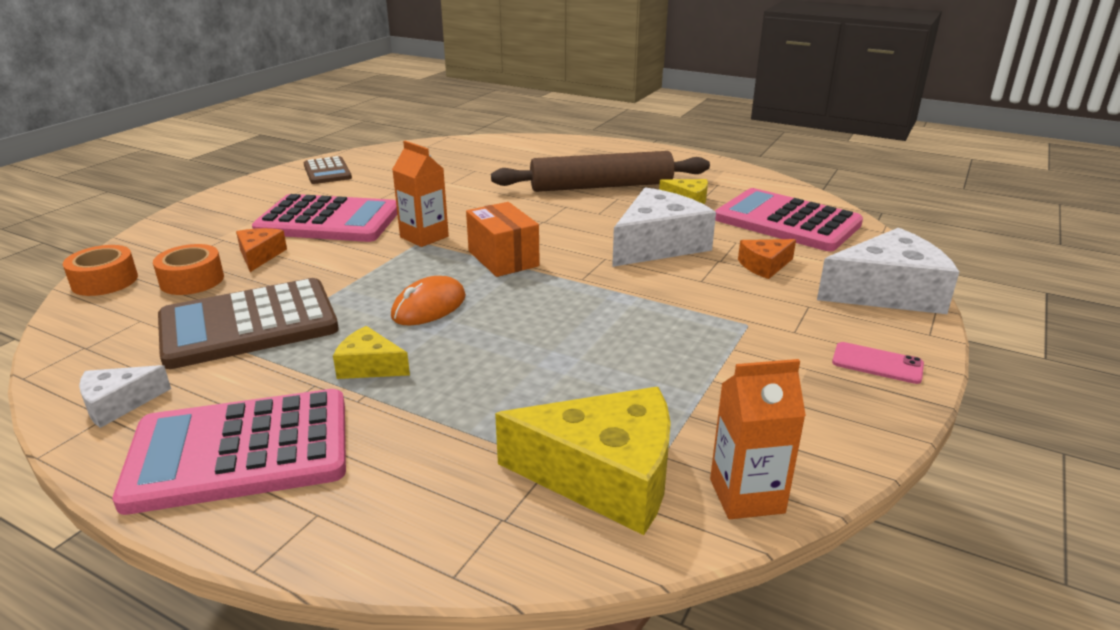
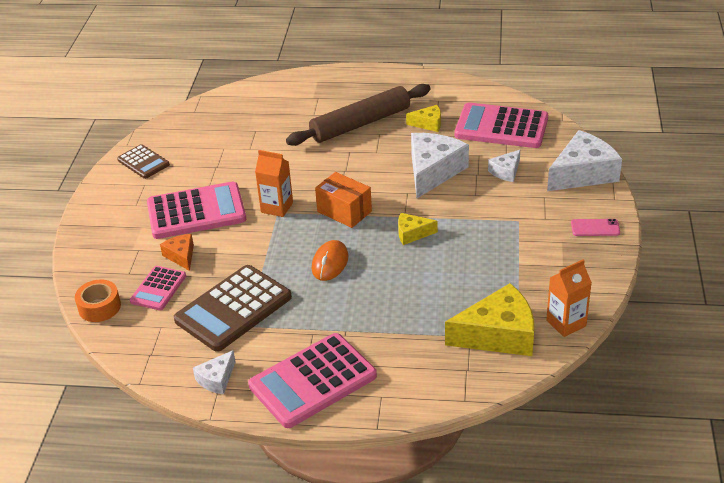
camera: 20 degrees left, 10 degrees up
orange tape [153,244,224,295] -> pink calculator [130,266,186,310]
yellow cheese [333,326,410,379] -> yellow cheese moved to [398,213,438,245]
orange cheese [738,239,796,279] -> white cheese [488,150,520,182]

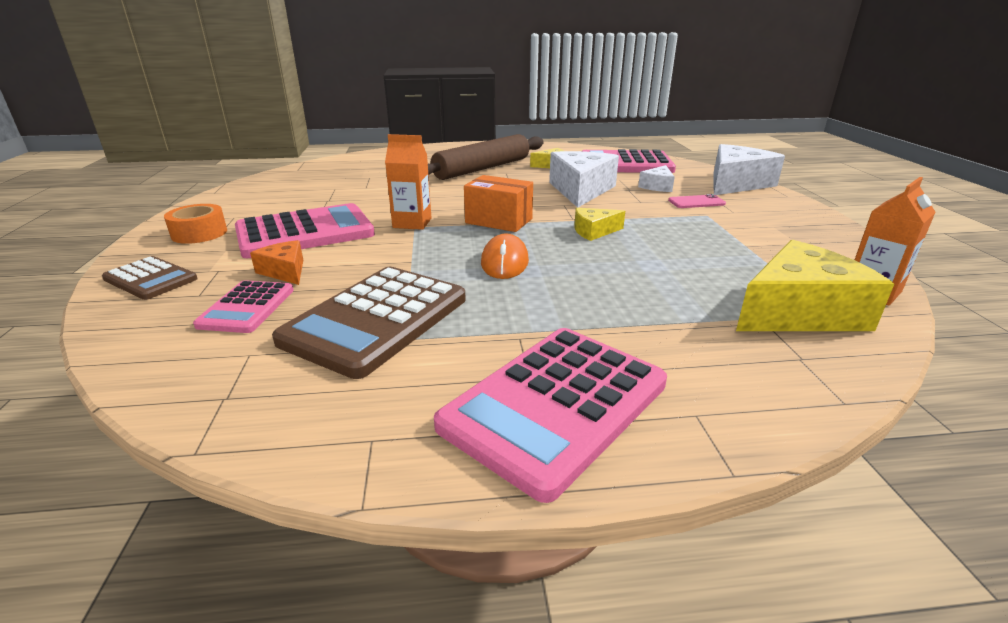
camera: 15 degrees left, 10 degrees down
orange tape [75,279,121,322] -> orange tape moved to [164,204,227,244]
brown calculator [117,144,170,179] -> brown calculator moved to [102,256,197,300]
white cheese [193,350,235,395] -> none
pink phone [571,219,620,236] -> pink phone moved to [668,194,726,208]

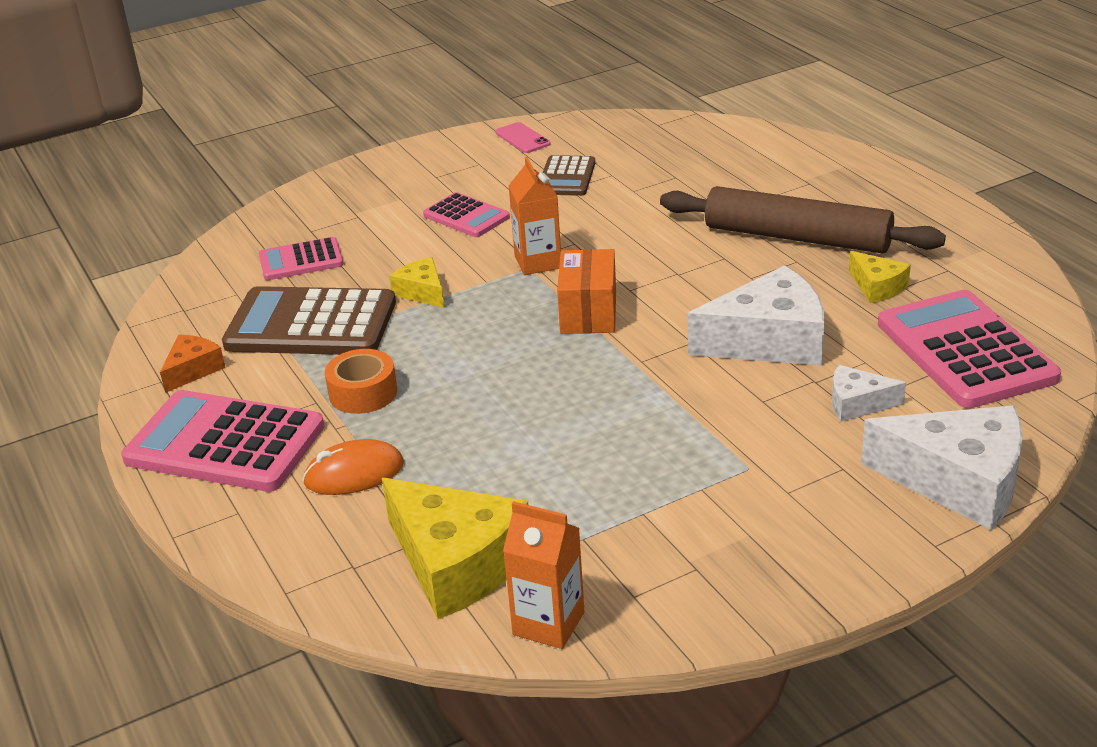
camera: 70 degrees right, 5 degrees up
brown calculator [102,256,197,300] -> brown calculator moved to [543,155,595,196]
orange tape [164,204,227,244] -> orange tape moved to [324,349,397,414]
pink calculator [235,203,375,258] -> pink calculator [423,192,510,237], size x0.55
orange cheese [250,240,303,285] -> orange cheese moved to [160,335,226,393]
orange mouse [481,233,529,279] -> orange mouse moved to [303,439,404,495]
yellow cheese [574,208,625,241] -> yellow cheese moved to [389,257,444,308]
pink phone [668,194,726,208] -> pink phone moved to [495,122,551,153]

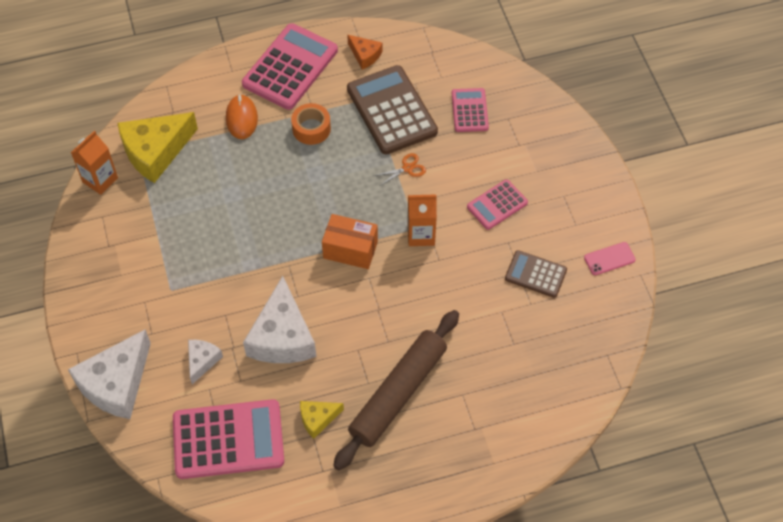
camera: 100 degrees right, 25 degrees up
brown calculator [222,286,396,355] -> brown calculator turned 45 degrees counterclockwise [347,65,438,155]
yellow cheese [389,257,444,308] -> orange scissors [374,153,426,186]

